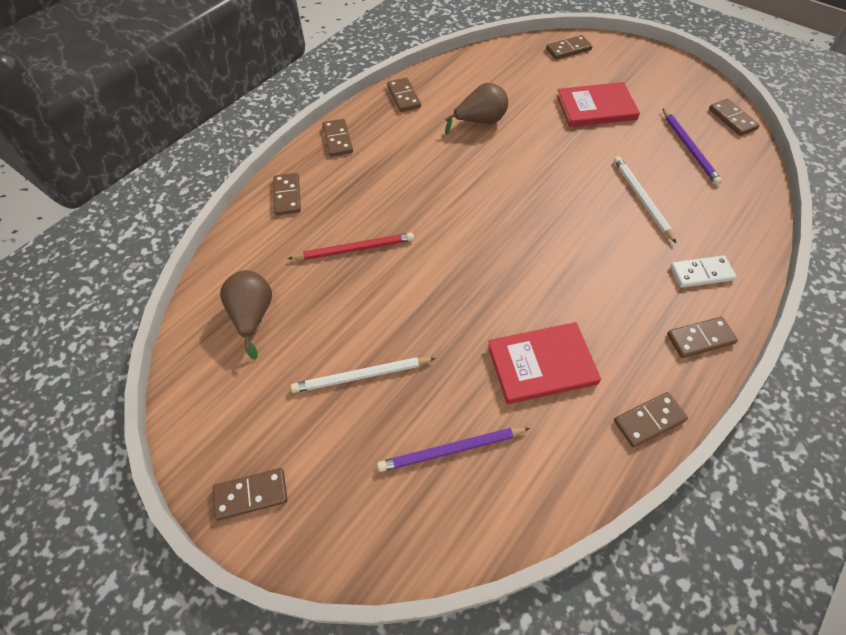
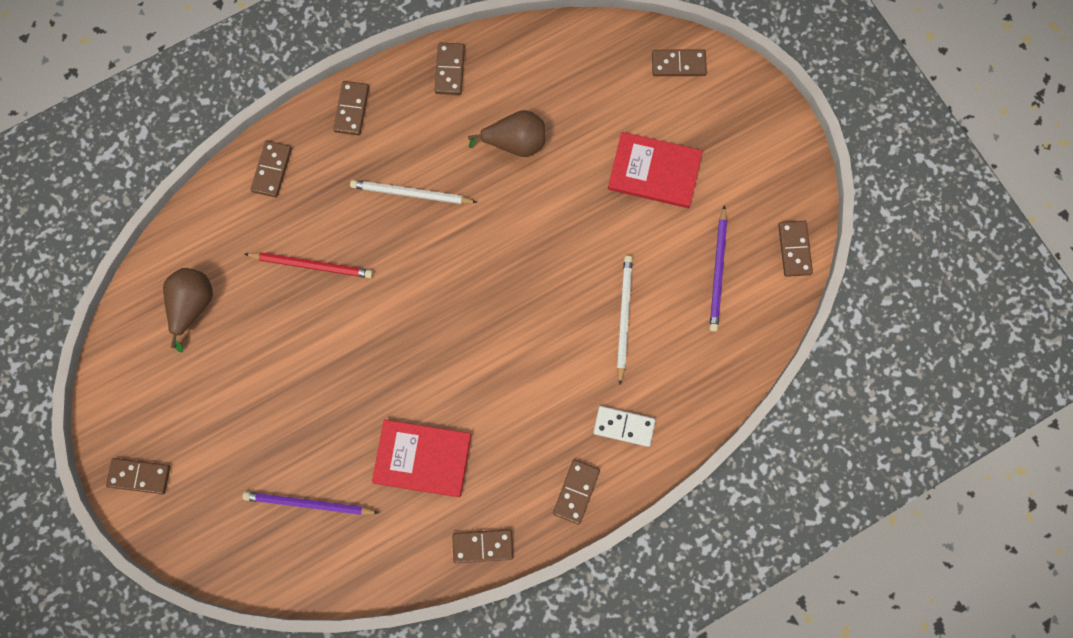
camera: 20 degrees right, 20 degrees up
white pencil [291,357,436,393] -> white pencil moved to [350,180,478,204]
brown domino [667,317,738,358] -> brown domino turned 75 degrees counterclockwise [553,459,600,525]

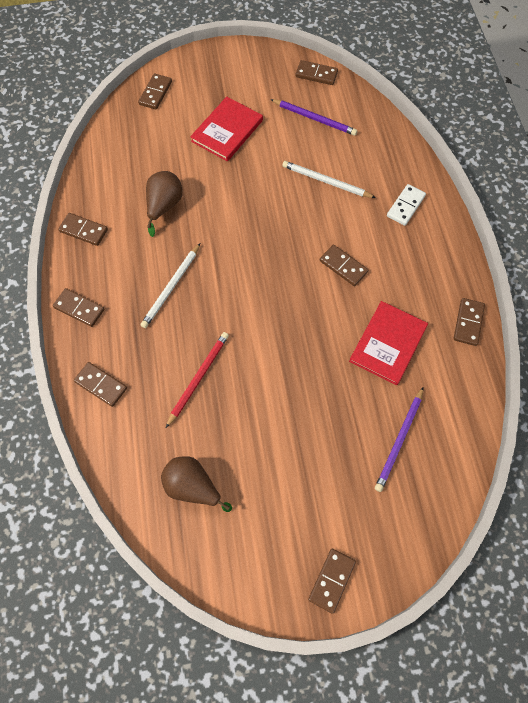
camera: 70 degrees left, 10 degrees down
brown domino [553,459,600,525] -> brown domino moved to [320,245,368,286]

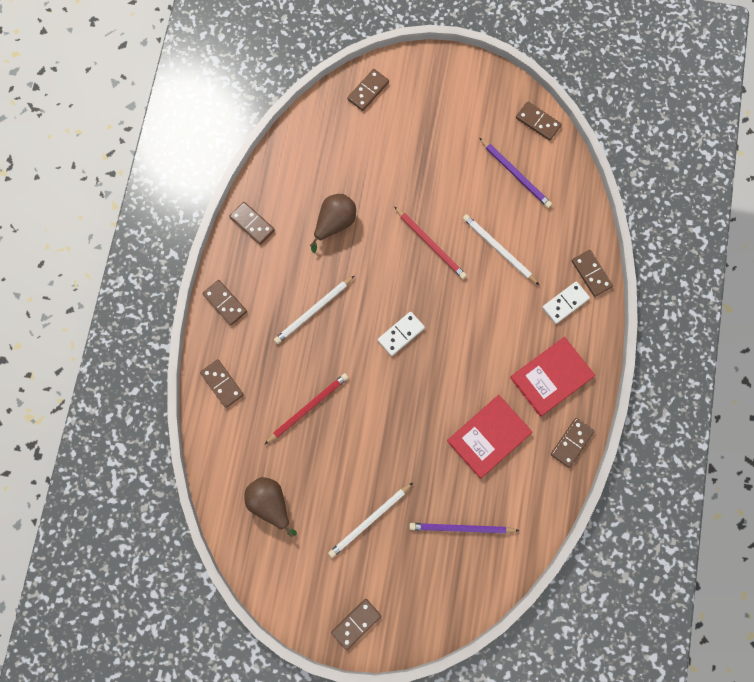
camera: 20 degrees right, 10 degrees up
red book [190,97,263,161] -> red book moved to [510,337,595,417]
brown domino [320,245,368,286] -> brown domino moved to [572,250,613,297]
purple pencil [375,387,424,492] -> purple pencil turned 45 degrees clockwise [409,523,520,534]
none -> white pencil [328,483,413,558]
none -> white domino [378,312,425,356]
none -> red pencil [394,206,467,279]

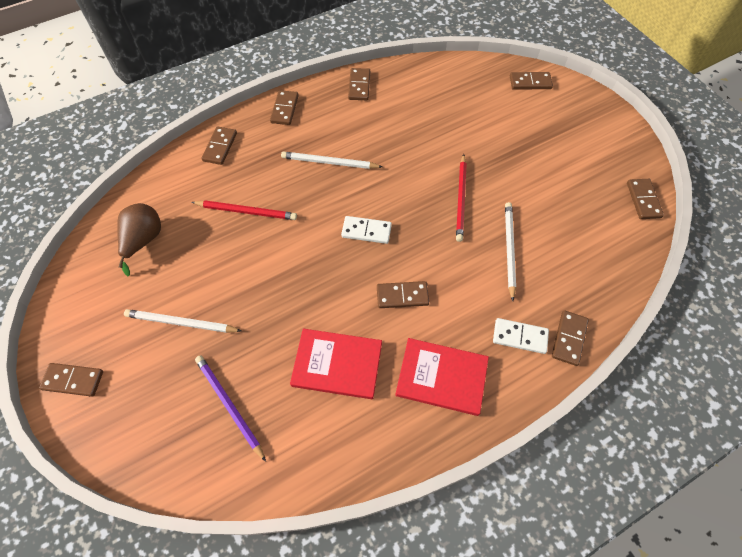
camera: 50 degrees right, 15 degrees down
brown pear [310,194,356,253] -> none
purple pencil [480,138,552,208] -> none
brown domino [551,418,595,468] -> brown domino moved to [377,281,429,308]

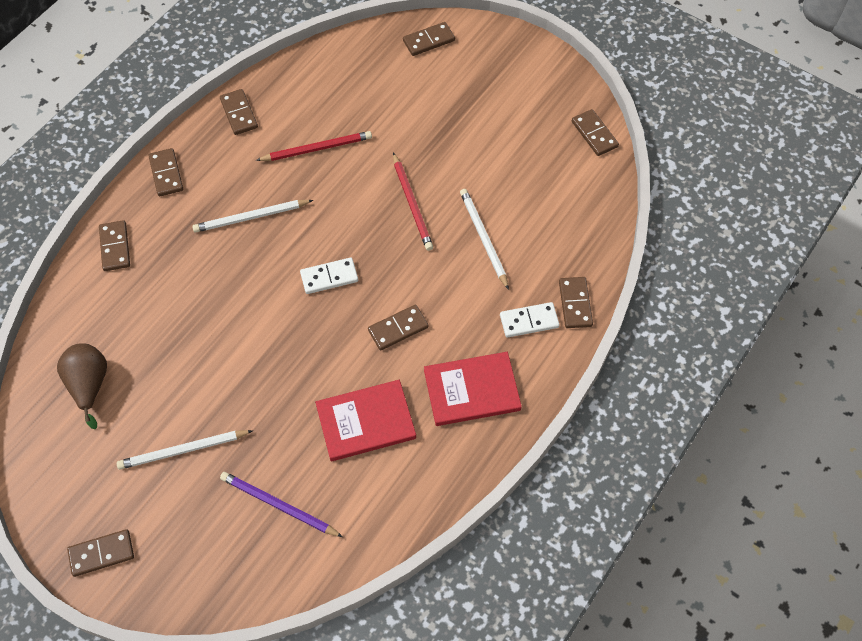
camera: 25 degrees left, 0 degrees up
red pencil [191,200,297,220] -> red pencil moved to [256,131,372,161]

